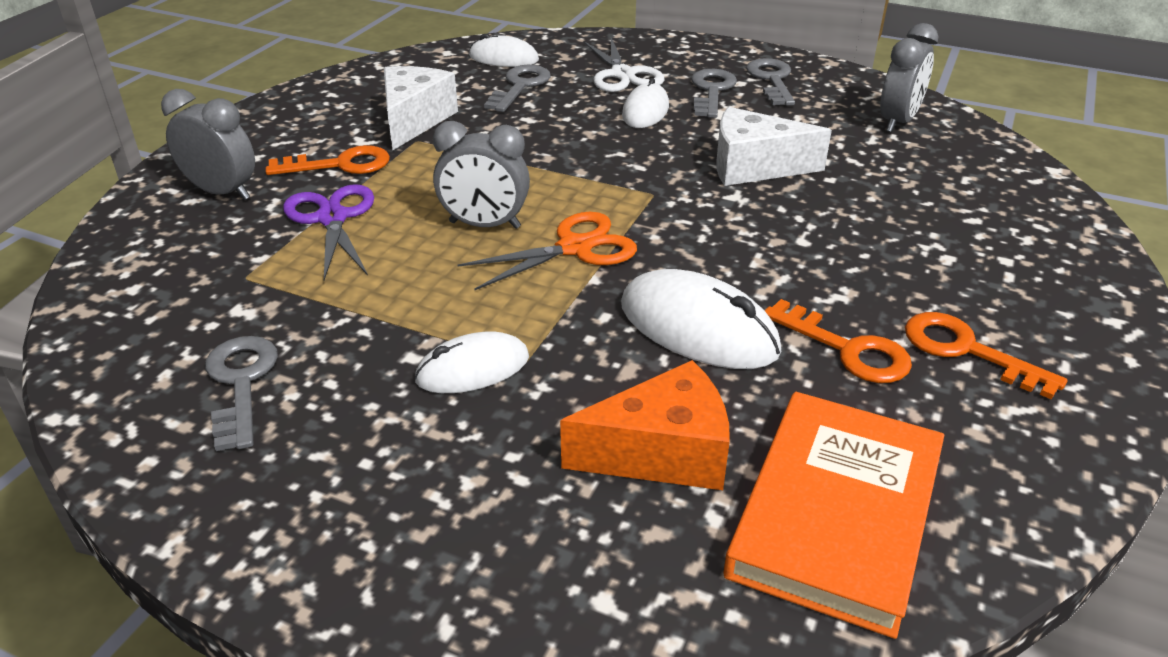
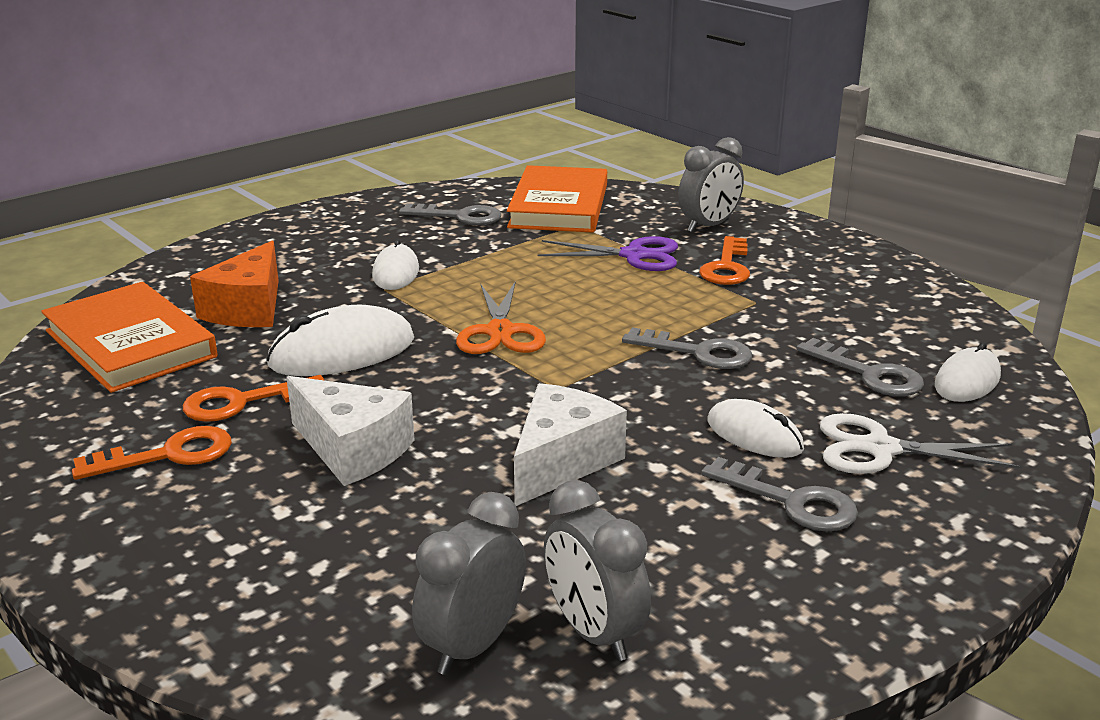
camera: 115 degrees right, 10 degrees down
white cheese [384,66,458,150] -> white cheese moved to [286,376,414,486]
grey clock [433,121,530,229] -> grey clock moved to [412,492,526,675]
grey key [746,58,795,106] -> grey key moved to [622,328,752,369]
none -> orange book [507,165,607,232]

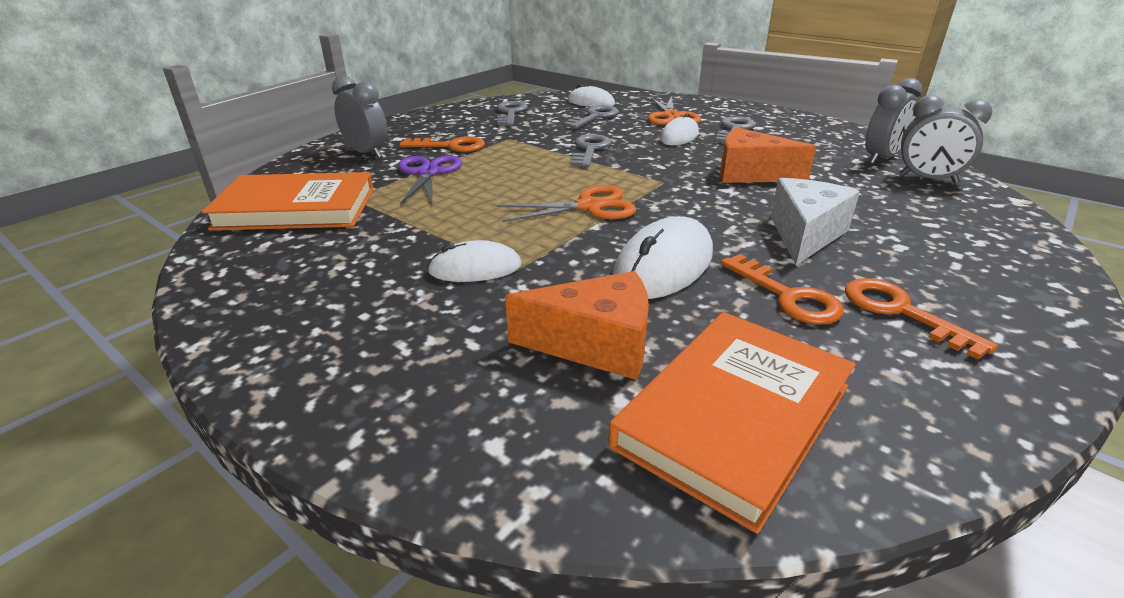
camera: 100 degrees left, 5 degrees up
white mouse [266,305,414,376] -> white mouse turned 75 degrees clockwise [613,216,713,299]
grey key [399,203,501,225] -> grey key moved to [496,101,528,126]
white cheese [514,383,627,506] -> orange cheese [720,127,816,183]
white scissors [820,413,1021,474] -> orange scissors [648,97,701,125]

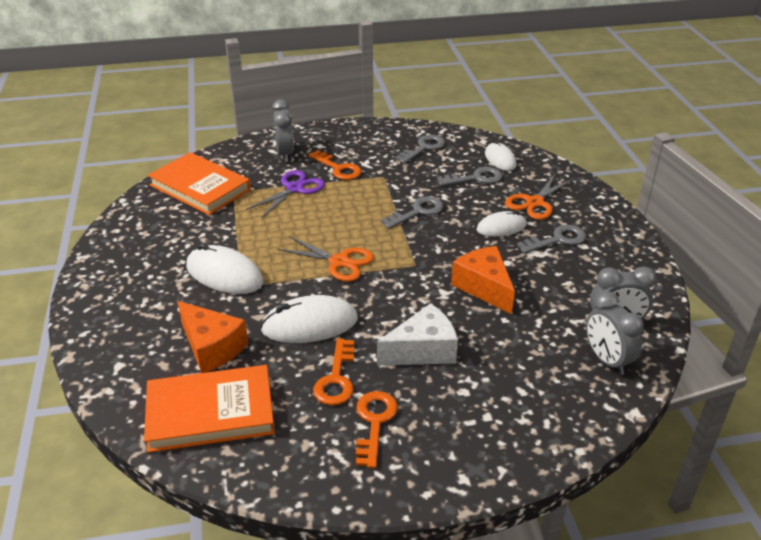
camera: 40 degrees right, 5 degrees up
white mouse [427,240,522,282] -> white mouse [186,243,263,294], size x1.58

